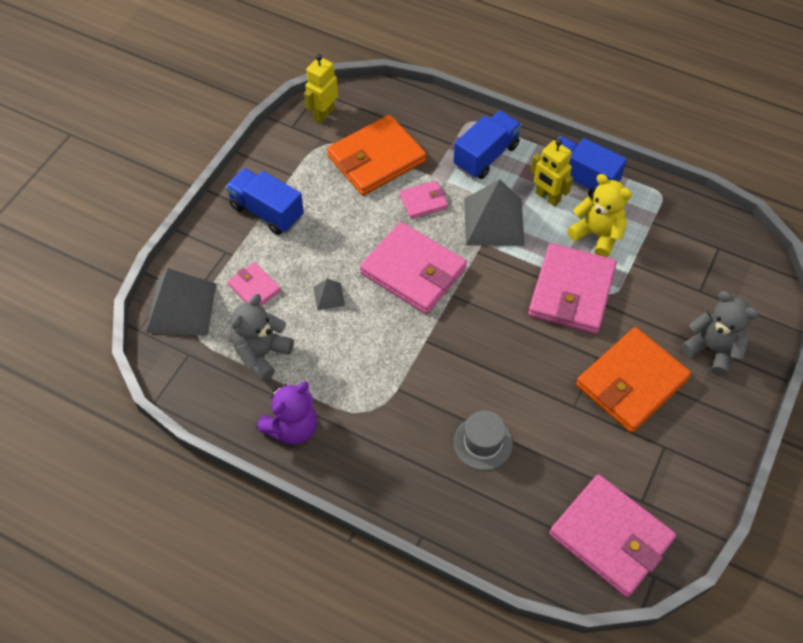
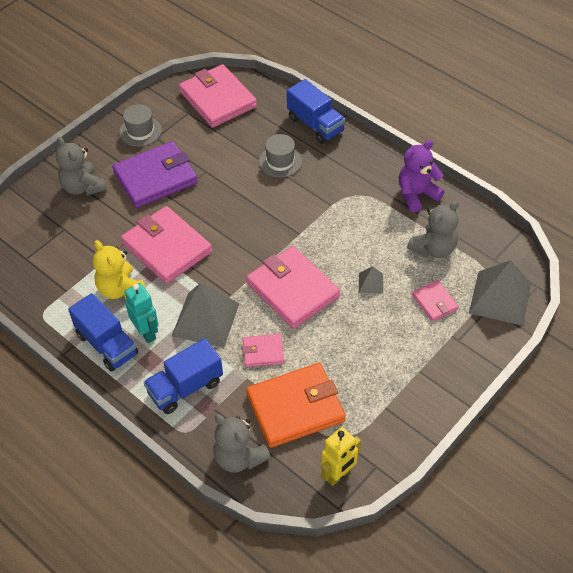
camera: 165 degrees left, 5 degrees down
blue truck [226,168,304,235] -> blue truck moved to [287,79,345,144]
pink wallet [528,243,617,334] -> pink wallet turned 75 degrees counterclockwise [121,206,212,284]
yellow robot [530,139,573,206] -> turquoise robot [125,283,159,343]
orange wallet [576,327,691,433] -> purple wallet [112,141,198,208]
none -> grey hat [119,104,162,147]
none -> grey teddy bear [213,414,271,473]

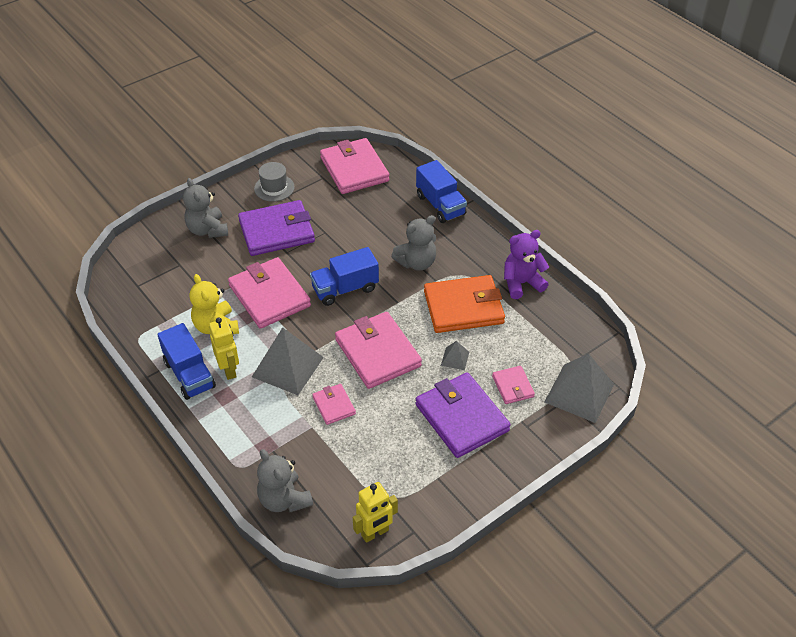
camera: 10 degrees right, 5 degrees down
turquoise robot [125,283,159,343] -> yellow robot [209,317,239,380]
blue truck [144,338,223,414] -> blue truck moved to [310,247,379,306]
pink wallet [242,334,284,367] -> pink wallet turned 60 degrees clockwise [312,384,356,425]
orange wallet [246,363,346,448] -> orange wallet moved to [424,275,505,333]
grey hat [259,134,302,178] -> none
grey teddy bear [407,200,459,258] -> grey teddy bear moved to [391,215,437,271]
none -> purple wallet [415,372,511,458]

